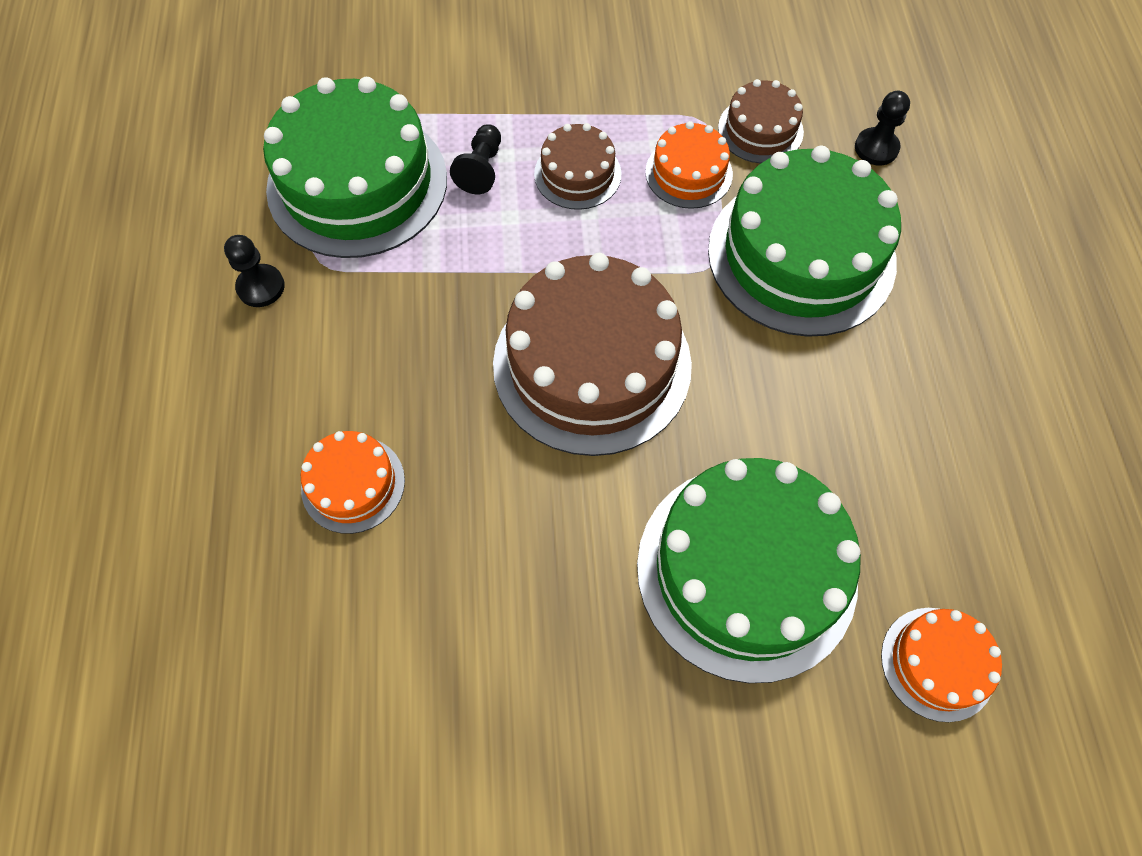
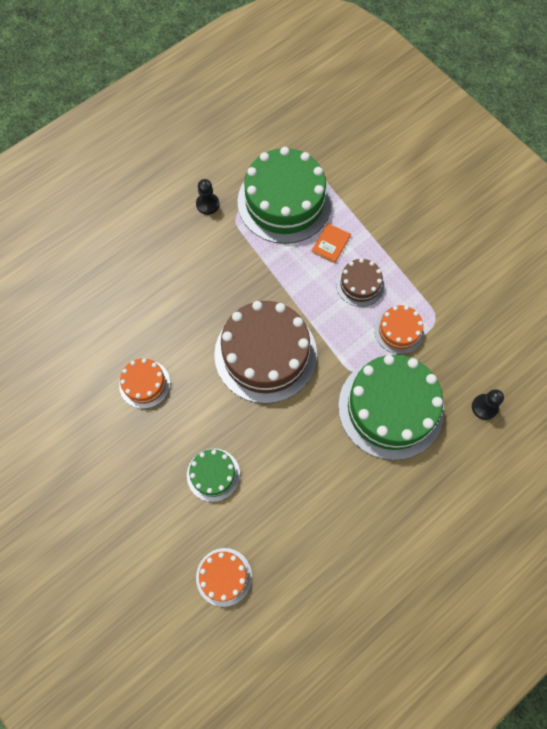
camera: 55 degrees right, 5 degrees up
orange cake [301,431,405,534] -> orange cake moved to [119,358,170,409]
black pawn [450,124,501,194] -> orange book [312,223,351,263]
green cake [637,458,861,683] -> green cake [187,449,240,502], size x0.49
brown cake [718,79,804,164] -> none

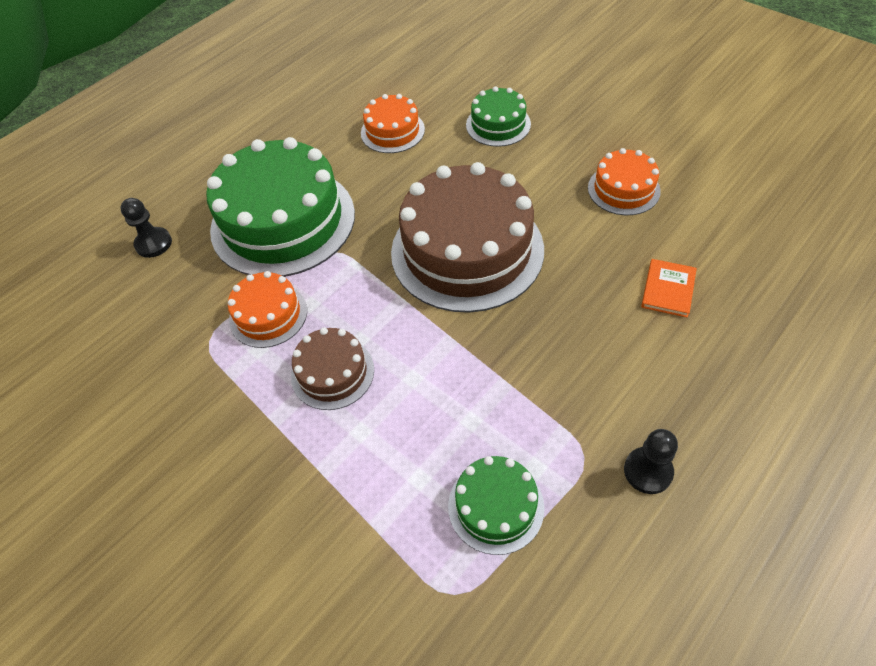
camera: 175 degrees right, 15 degrees down
orange cake [196,548,252,607] -> orange cake moved to [361,94,425,153]
green cake [238,147,332,244] -> green cake [448,456,545,555], size x0.49
orange book [312,223,351,263] -> orange book moved to [641,259,697,318]

